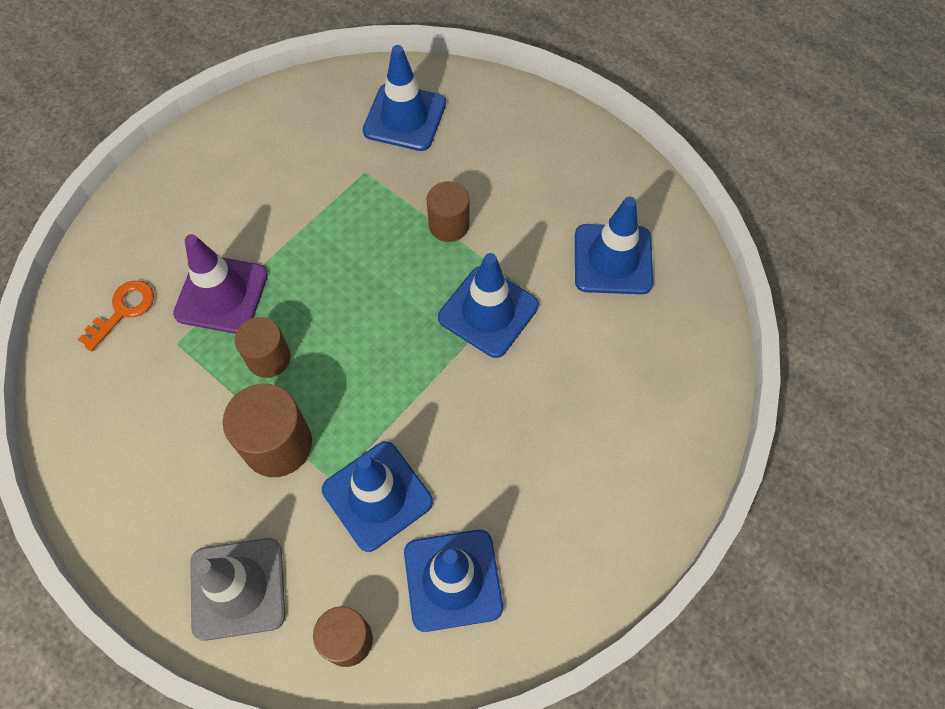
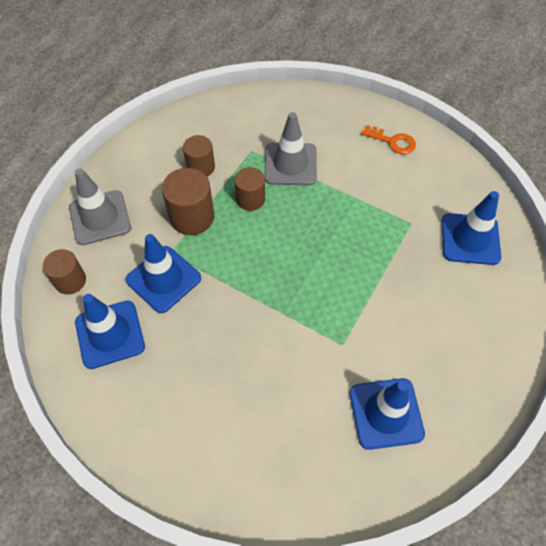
camera: 80 degrees right, 5 degrees down
orange key [78,281,154,352] -> orange key moved to [362,125,416,154]
purple traffic cone [173,234,268,334] -> grey traffic cone [264,112,317,185]
brown cylinder [427,181,470,242] -> brown cylinder moved to [183,135,215,176]
blue traffic cone [438,253,539,358] -> none

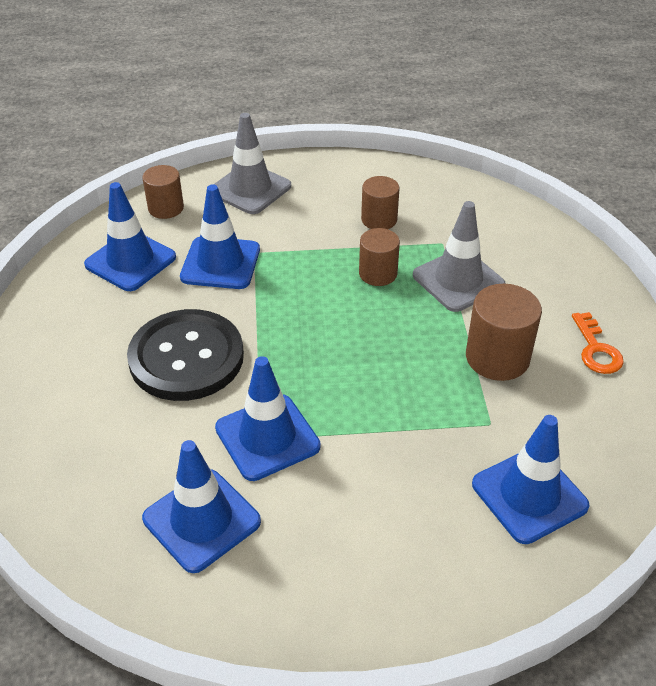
camera: 55 degrees right, 15 degrees down
brown cylinder [162,168,214,235] -> brown cylinder moved to [466,284,542,381]
none -> black button [127,309,244,401]
none -> blue traffic cone [215,356,321,481]

